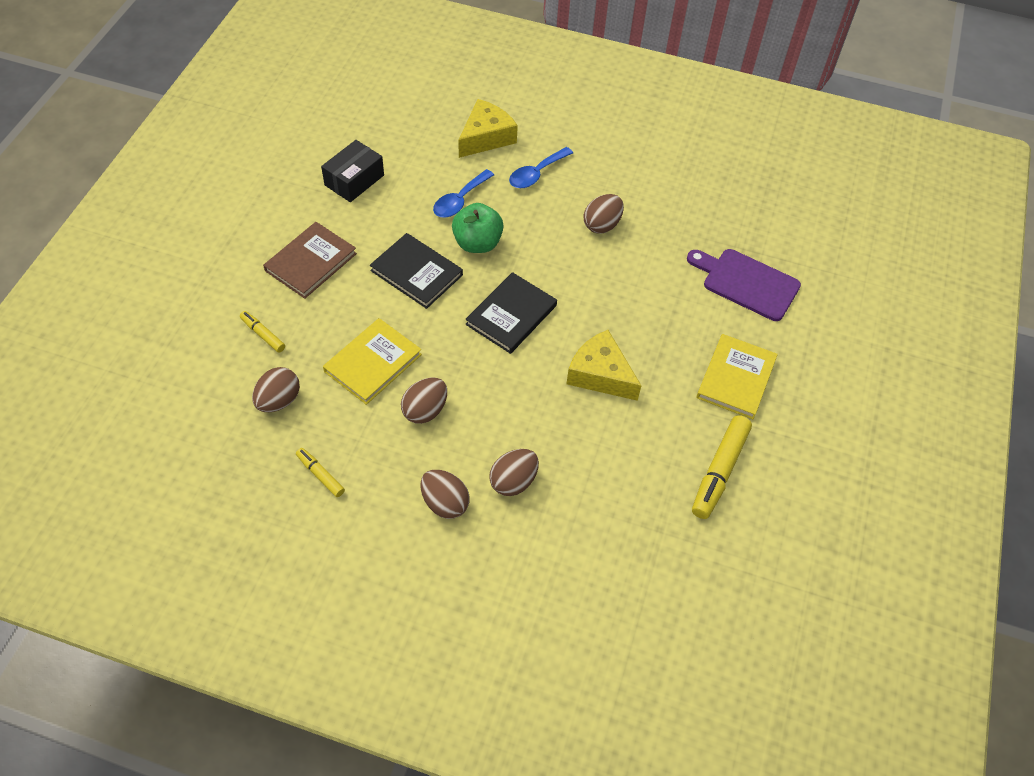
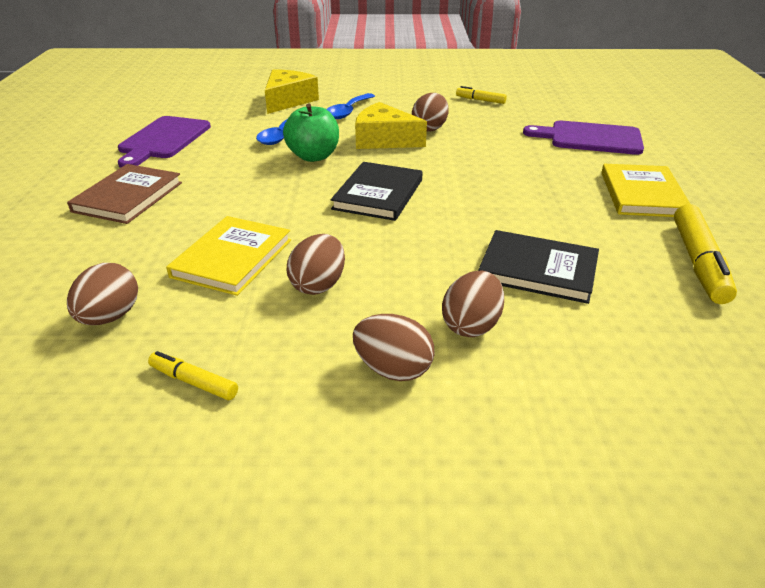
camera: 15 degrees left, 20 degrees down
yellow marker [240,311,285,353] -> yellow marker moved to [456,86,507,104]
black box [321,140,384,202] -> purple cutting board [118,116,211,168]
black book [370,233,463,309] -> black book moved to [478,230,599,304]
yellow cheese [566,330,641,401] -> yellow cheese moved to [355,102,427,149]

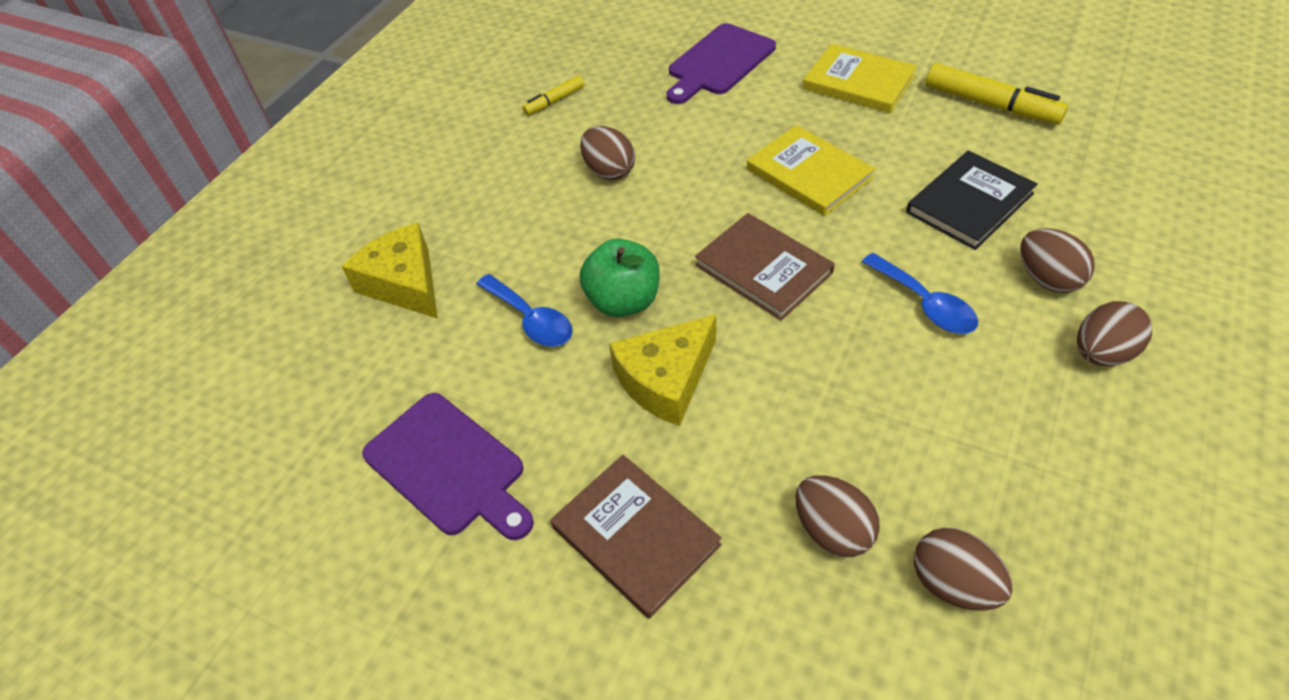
camera: 60 degrees left, 15 degrees up
yellow marker [148,351,238,400] -> none
yellow book [166,216,291,296] -> yellow book moved to [747,125,875,216]
brown egg [287,234,345,295] -> brown egg moved to [795,475,880,557]
blue spoon [327,93,375,119] -> blue spoon moved to [862,253,978,334]
black book [331,162,423,221] -> brown book [695,213,835,321]
yellow cheese [355,102,427,149] -> yellow cheese moved to [609,314,716,426]

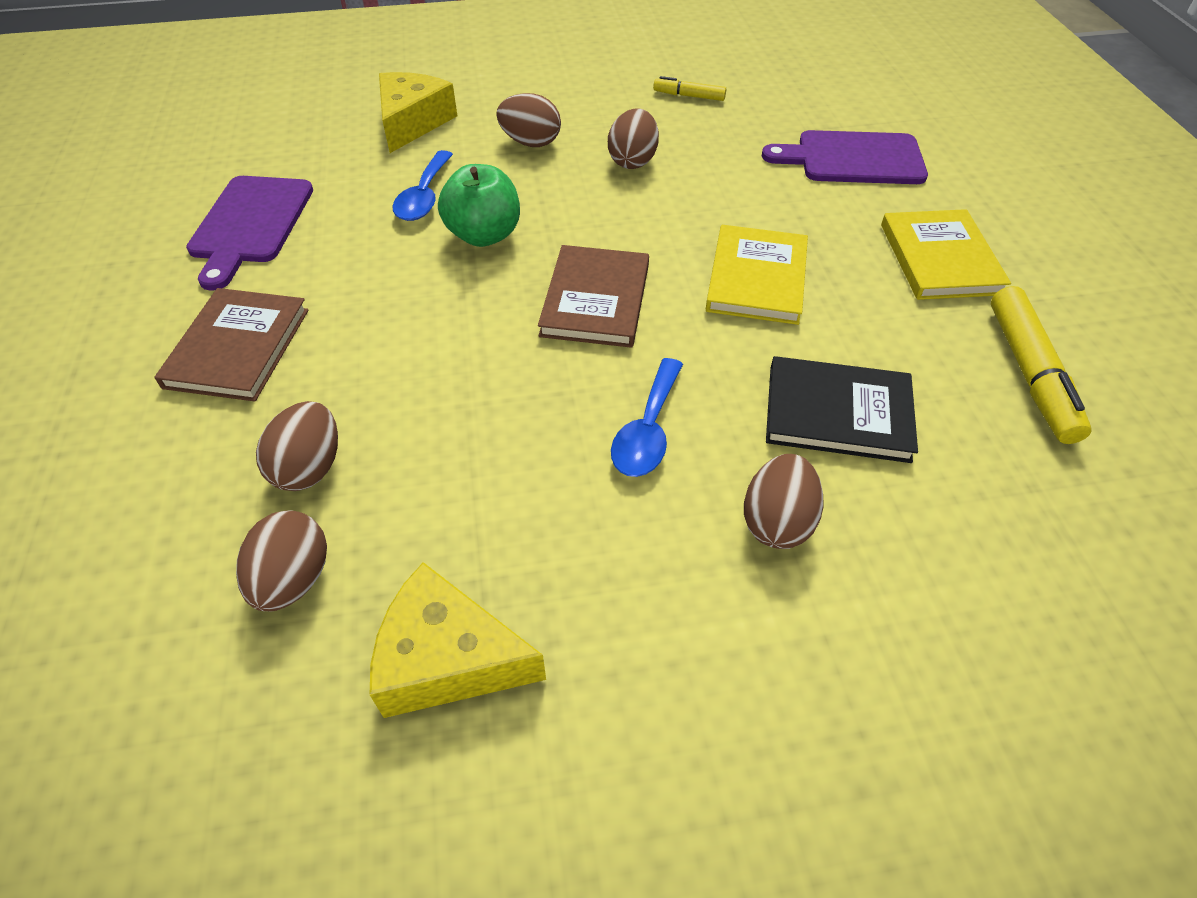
camera: 50 degrees right, 0 degrees up
yellow cheese [609,314,716,426] -> yellow cheese moved to [370,562,546,718]
brown egg [1077,301,1152,366] -> brown egg moved to [496,93,561,147]

